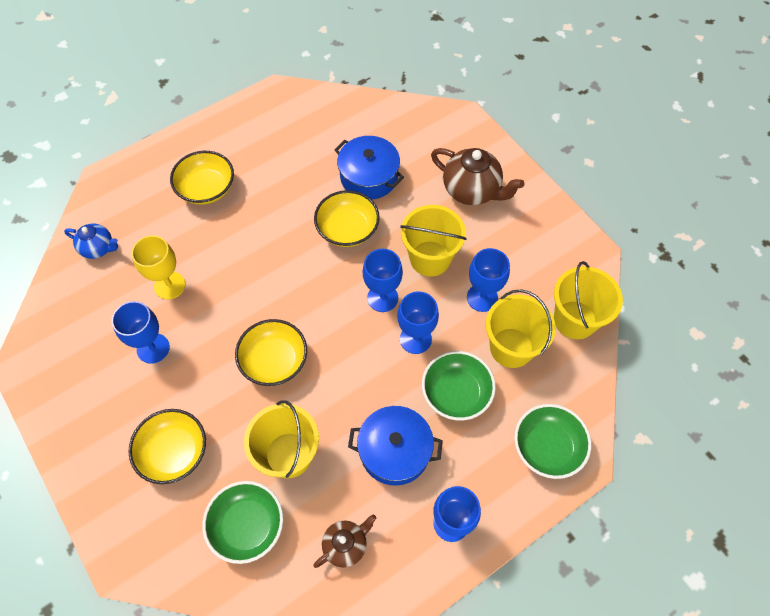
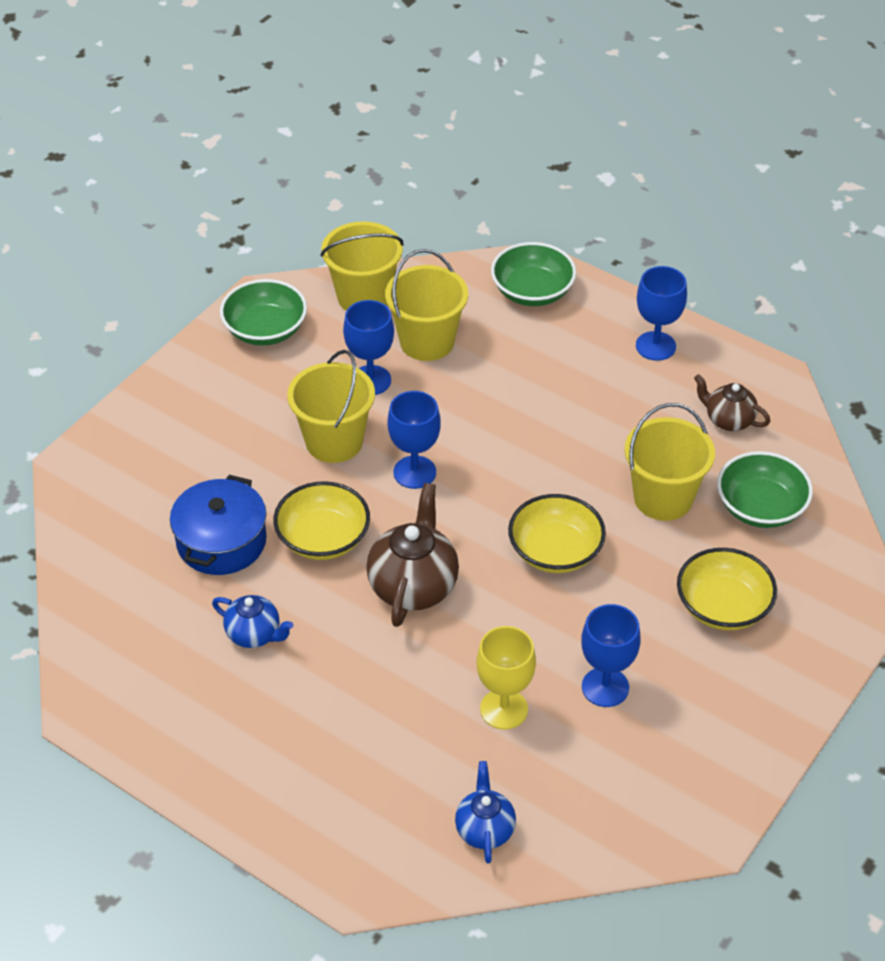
camera: 110 degrees left, 15 degrees down
yellow bowl [170,151,234,204] -> none
blue pot [348,406,443,486] -> none
blue goblet [397,291,439,354] -> none
green bowl [422,351,496,421] -> green bowl moved to [220,279,307,346]
brown teapot [431,148,525,205] -> brown teapot moved to [366,483,459,627]
none -> blue teapot [212,595,293,648]

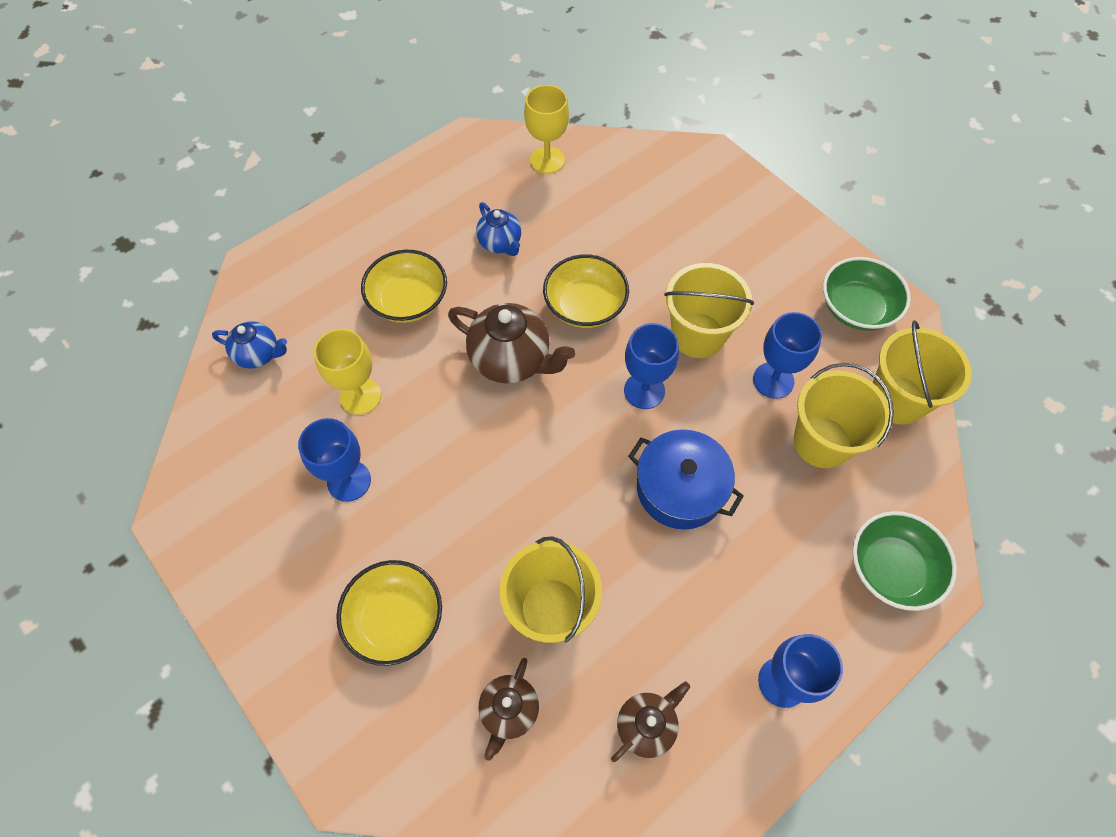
camera: 105 degrees right, 15 degrees up
blue pot [170,475,267,575] -> blue pot moved to [628,429,744,529]
blue teapot [212,595,293,648] -> blue teapot turned 75 degrees counterclockwise [476,202,521,256]
yellow bowl [508,494,606,573] -> yellow bowl moved to [361,250,447,323]
green bowl [717,451,813,528] -> brown teapot [479,658,539,761]
none -> yellow goblet [524,85,569,174]

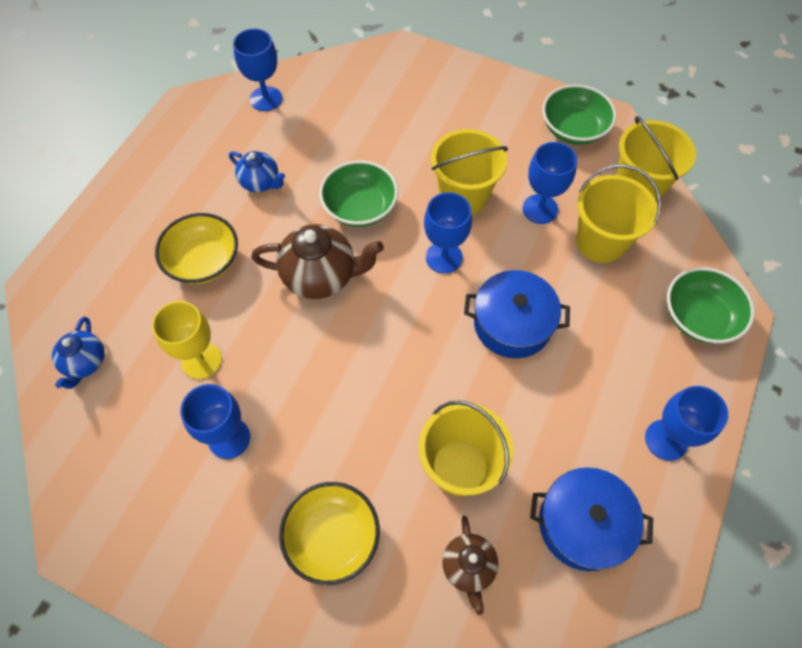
camera: 25 degrees left, 0 degrees up
blue teapot [212,321,287,369] -> blue teapot turned 105 degrees clockwise [52,317,105,389]
yellow goblet [524,85,569,174] -> blue goblet [233,29,282,111]
yellow bowl [543,255,629,328] -> green bowl [319,161,398,227]
brown teapot [611,681,690,762] -> blue pot [530,467,653,571]

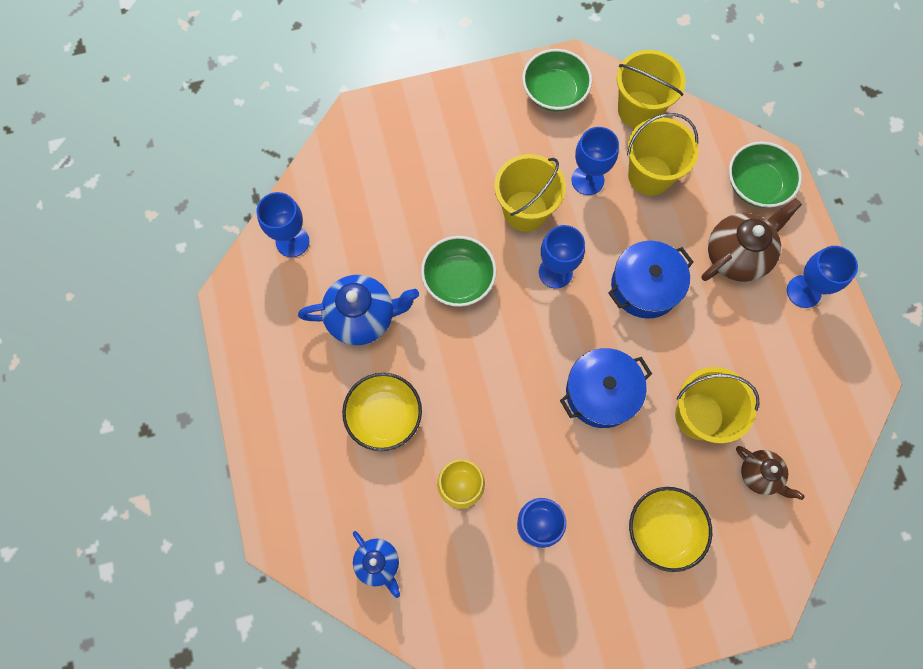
camera: 40 degrees left, 10 degrees up
blue teapot [229,151,285,192] -> blue teapot [298,275,419,345], size x1.68
brown teapot [251,224,384,299] -> brown teapot moved to [702,198,802,282]
blue pot [530,467,653,571] -> blue pot moved to [560,348,652,428]

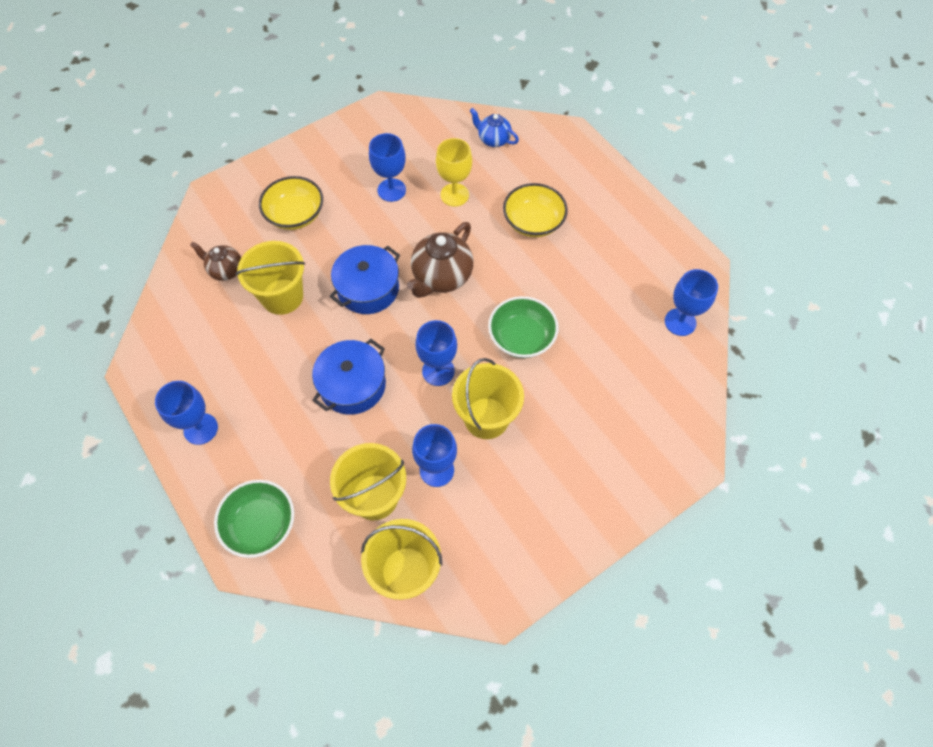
camera: 160 degrees right, 10 degrees down
blue teapot [298,275,419,345] -> none
green bowl [522,49,592,111] -> none
brown teapot [702,198,802,282] -> brown teapot moved to [407,222,473,298]

